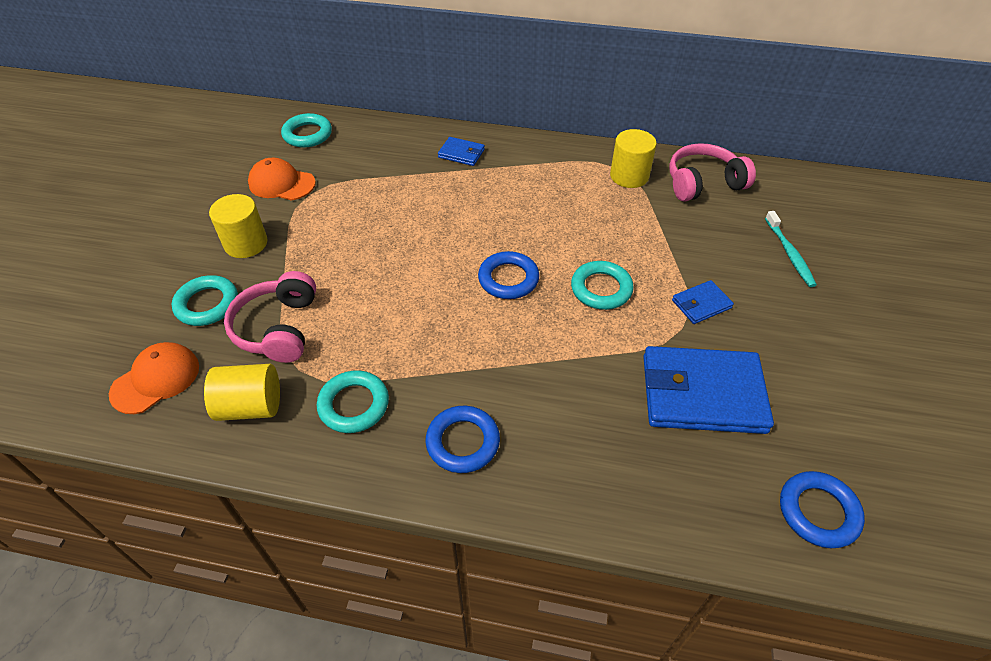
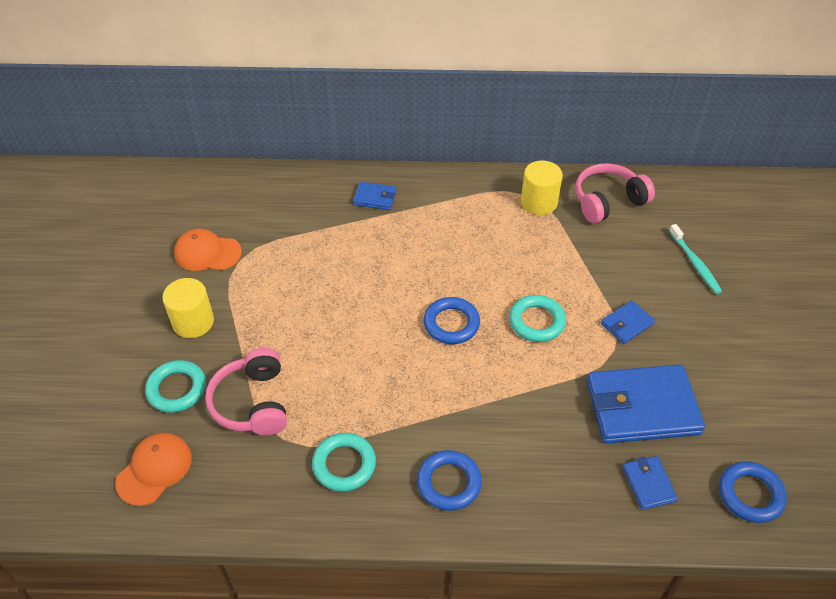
camera: 10 degrees left, 0 degrees up
yellow cylinder [204,364,280,421] -> none
turquoise ring [281,113,332,148] -> none
none -> blue wallet [623,456,678,510]

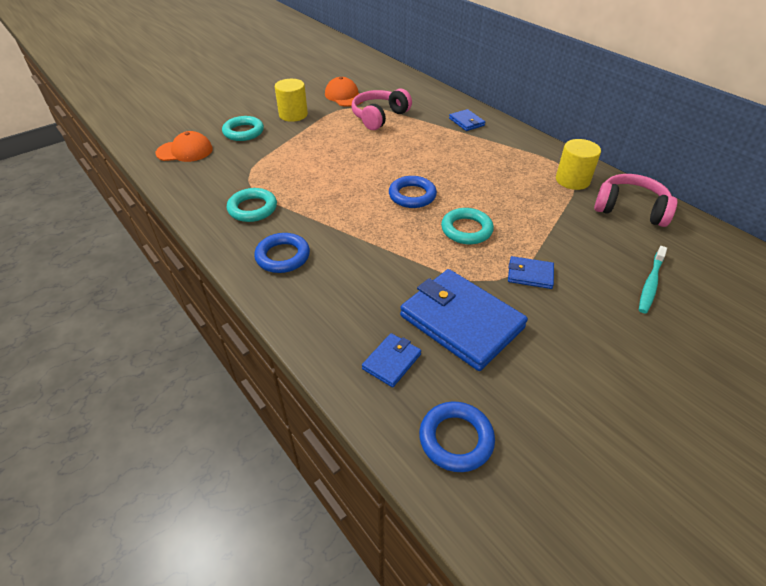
camera: 50 degrees right, 5 degrees down
pink headphones [205,348,287,435] -> pink headphones moved to [351,88,412,130]

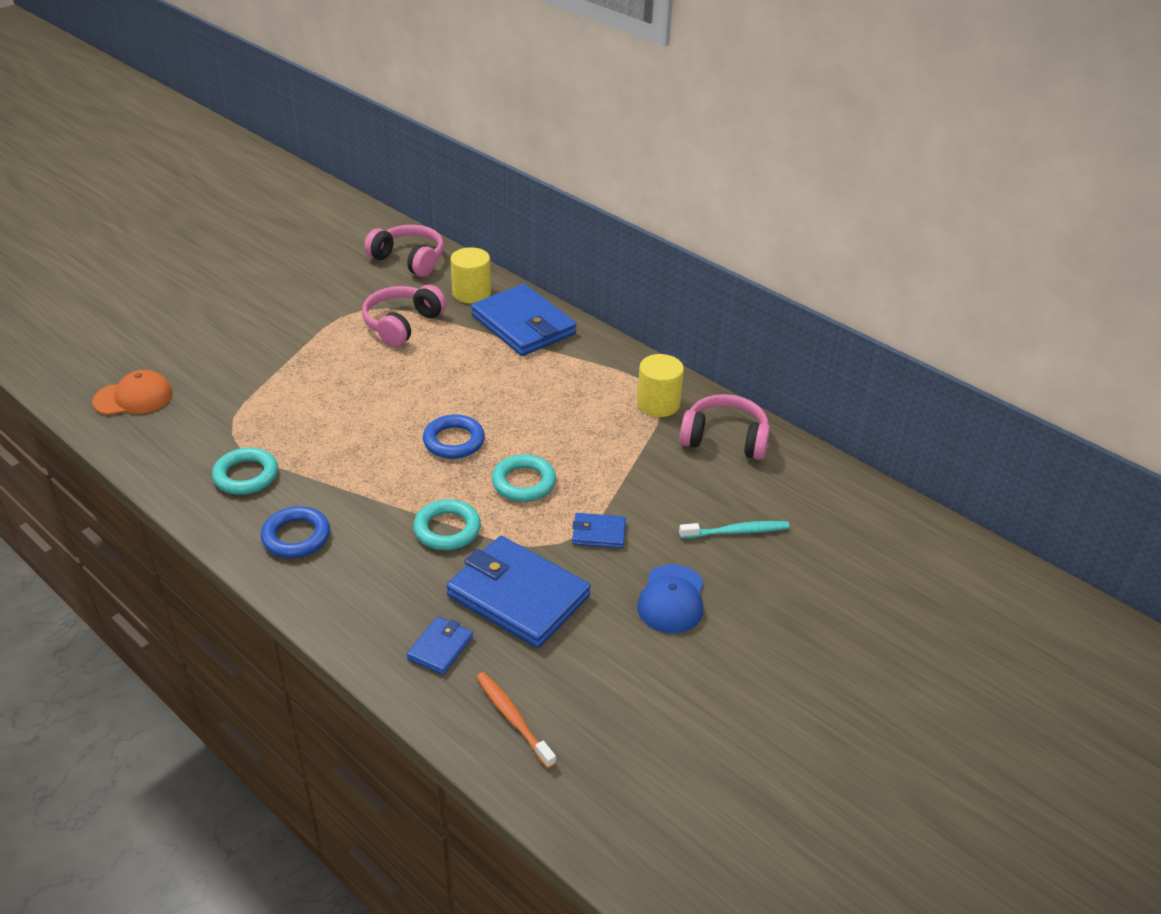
camera: 10 degrees left, 5 degrees down
turquoise ring [222,116,264,141] -> turquoise ring moved to [413,499,481,550]
yellow cylinder [275,79,308,122] -> yellow cylinder moved to [450,247,491,303]
orange cap [325,77,363,107] -> none
blue ring [419,402,495,472] -> orange toothbrush [476,672,556,769]
blue wallet [449,109,485,131] -> blue wallet [471,284,576,356], size x2.14
turquoise toothbrush [639,246,667,313] -> turquoise toothbrush turned 120 degrees counterclockwise [679,521,790,539]
none -> pink headphones [364,225,444,277]
none -> blue cap [637,564,703,634]

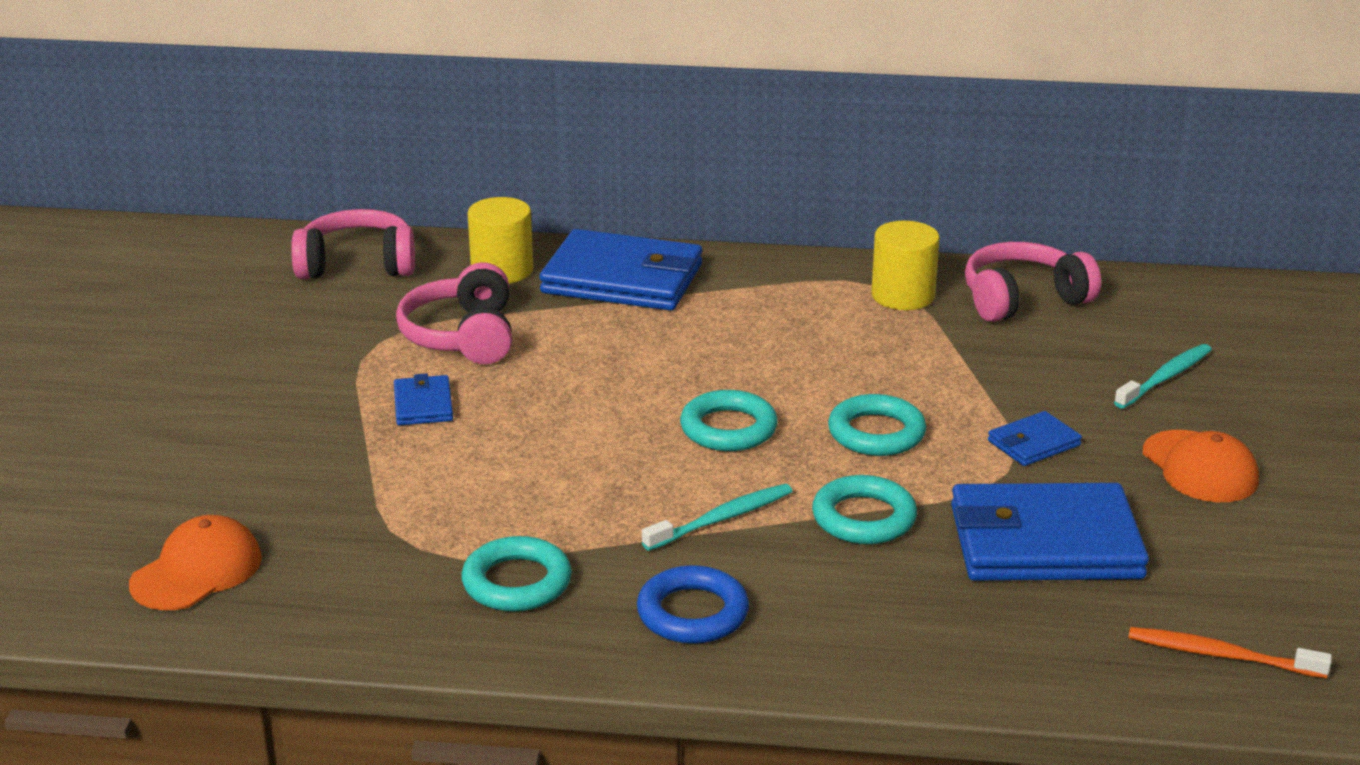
camera: 35 degrees left, 10 degrees down
blue wallet [407,616,473,675] -> blue wallet moved to [394,373,453,425]
blue ring [423,414,485,459] -> turquoise ring [680,390,778,451]
blue cap [637,564,703,634] -> orange cap [1143,430,1259,502]
none -> turquoise toothbrush [642,484,792,551]

